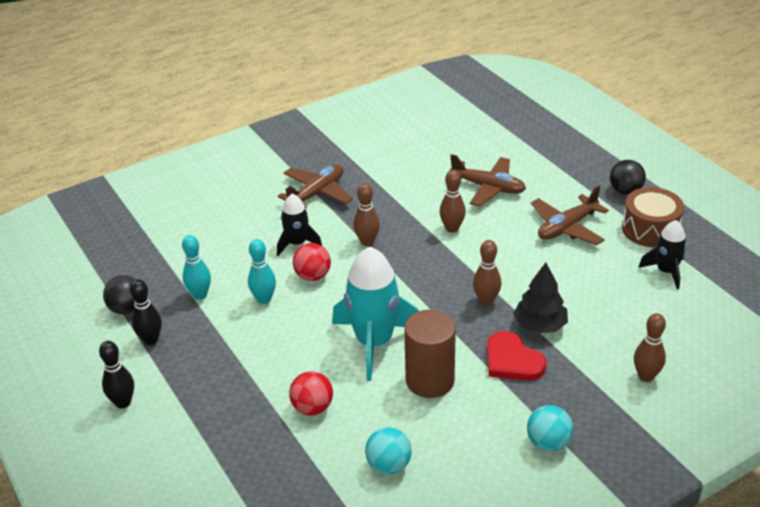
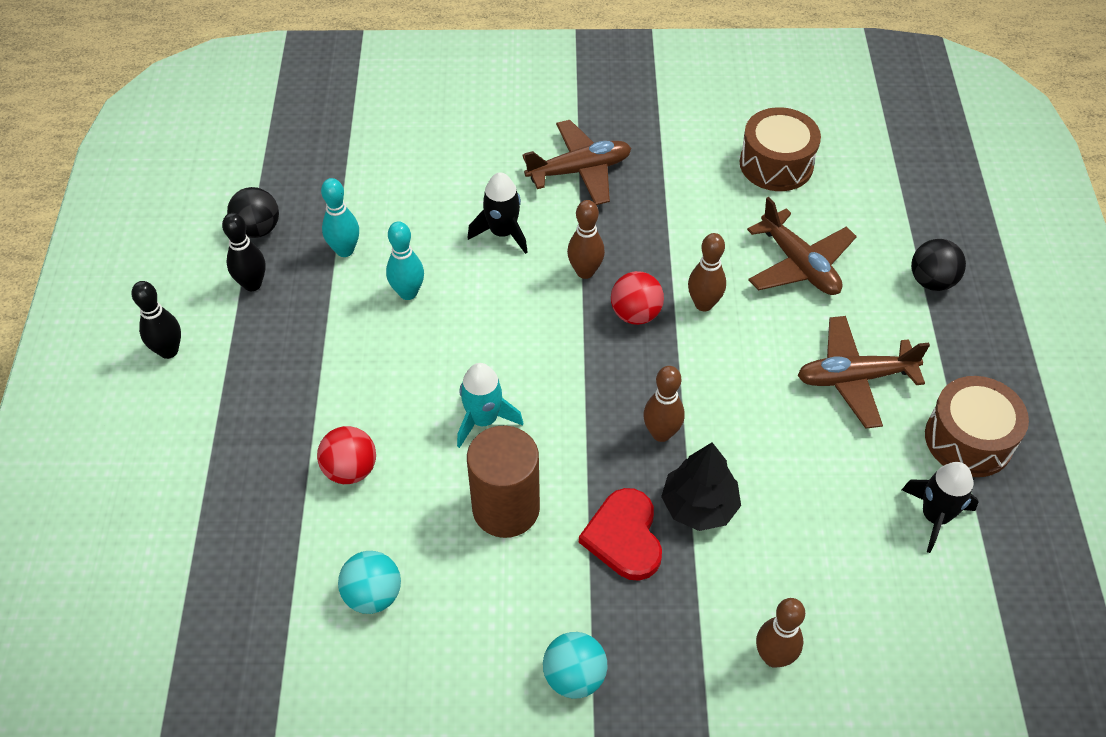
camera: 30 degrees right, 15 degrees up
red ball [293,243,331,281] -> red ball moved to [611,271,664,325]
turquoise rocket [332,247,419,381] -> turquoise rocket [457,363,523,448], size x0.56
black ball [610,160,646,195] -> black ball moved to [911,239,966,291]
none -> brown drum [740,107,821,191]

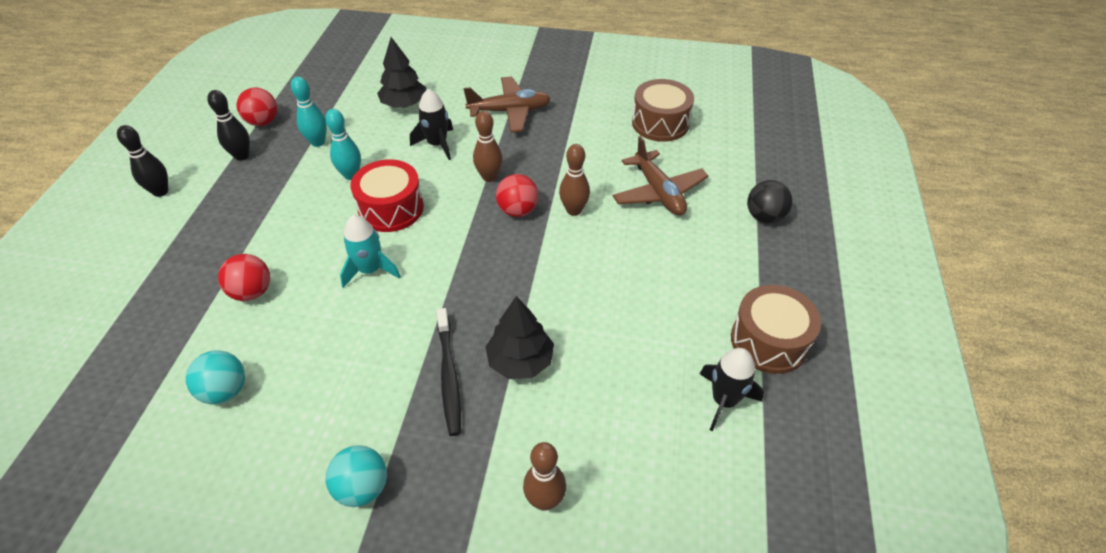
camera: 10 degrees right, 5 degrees down
black ball [227,187,279,238] -> red ball [236,88,277,126]
brown cylinder [467,426,540,538] -> none
red heart [579,488,662,581] -> black toothbrush [437,308,461,436]
brown bowling pin [643,366,684,442] -> none
brown plane [797,316,930,429] -> none
none -> red drum [350,159,424,232]
none -> black tree [377,37,426,108]

